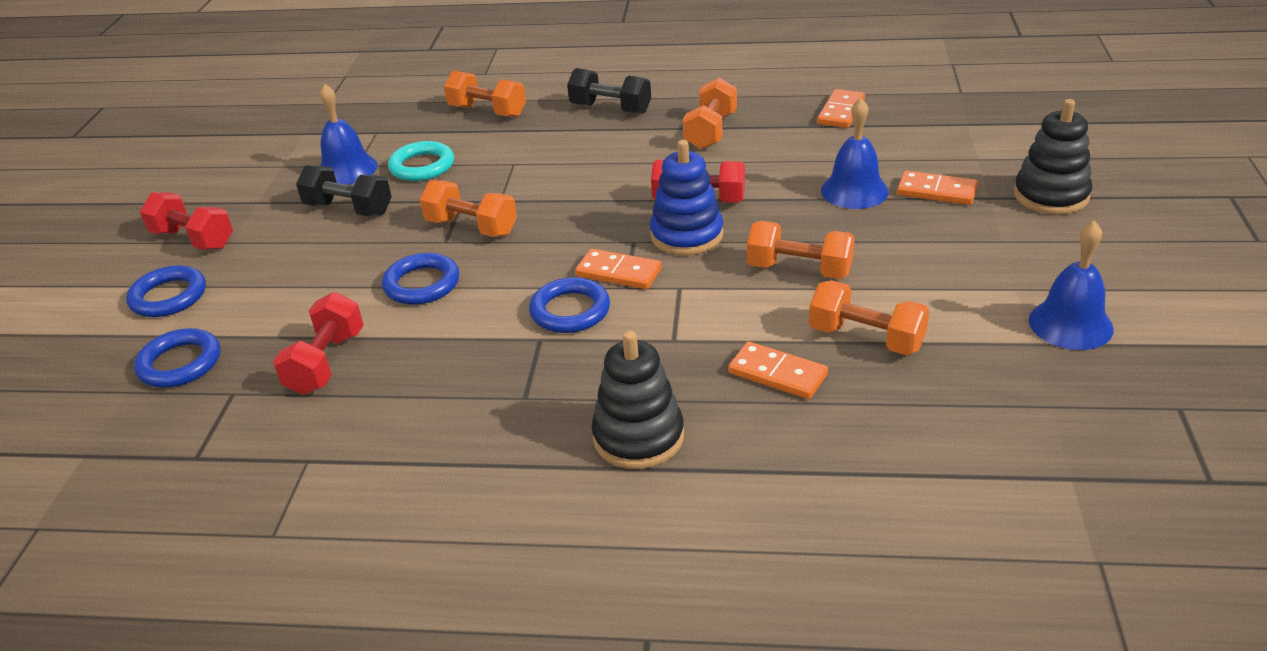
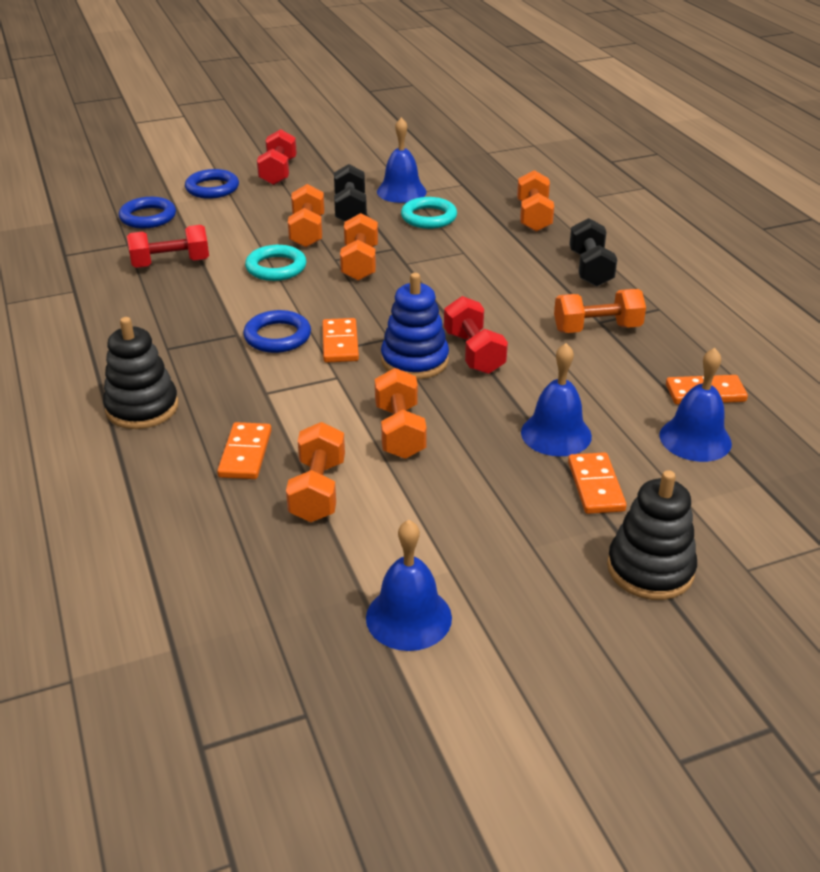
camera: 60 degrees right, 0 degrees up
blue ring [382,253,459,305] -> turquoise ring [245,245,307,281]
none -> orange dumbbell [288,184,324,247]
none -> blue bell [659,348,732,462]

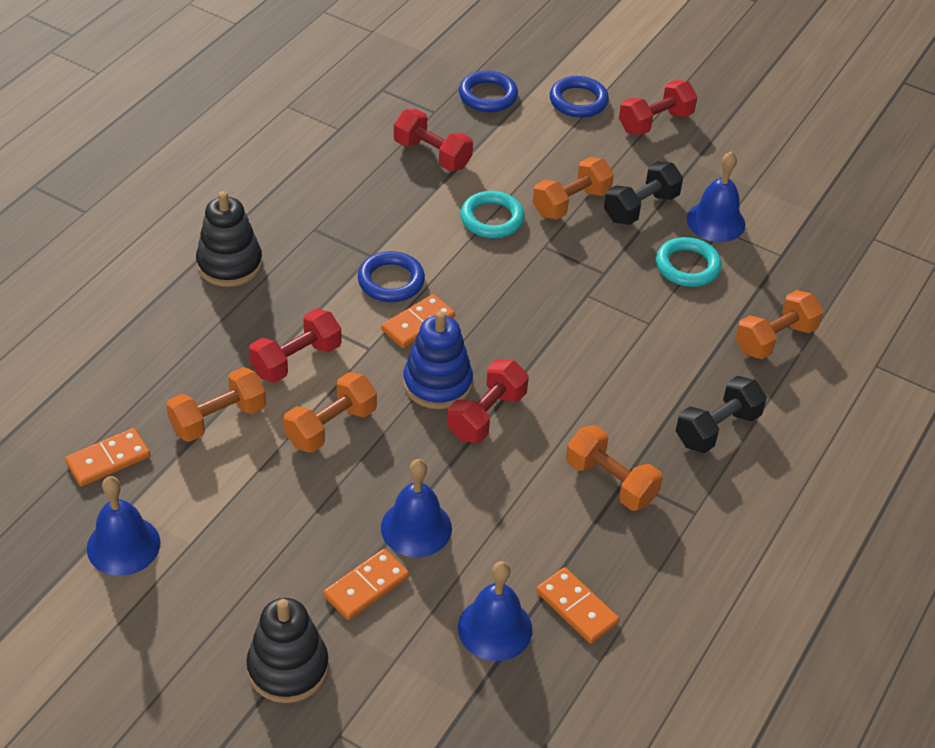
camera: 50 degrees right, 10 degrees up
orange domino [217,422,271,479] -> orange domino moved to [65,428,150,486]
orange dumbbell [340,213,378,281] -> none
none -> red dumbbell [249,308,342,383]

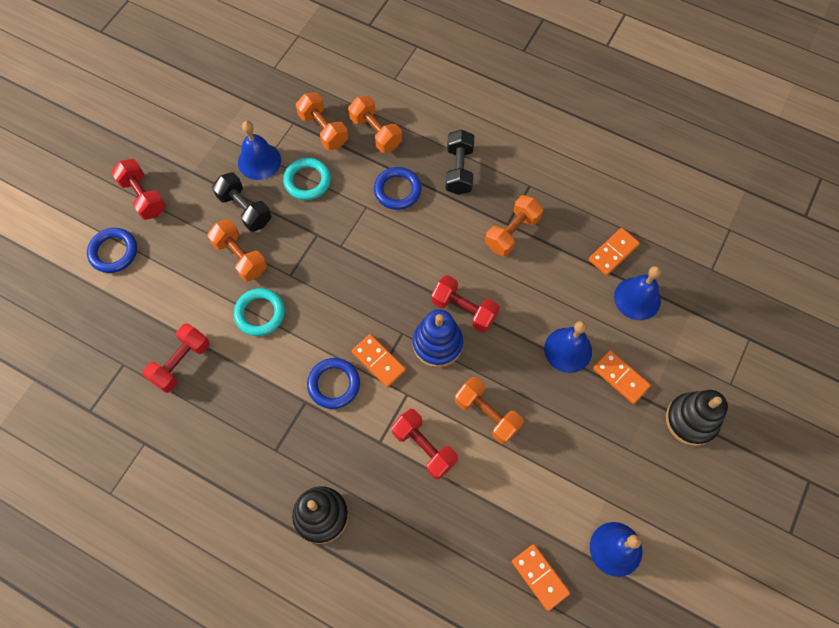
camera: 90 degrees left, 20 degrees up
orange dumbbell [166,367,266,442] -> orange dumbbell moved to [296,92,348,150]
blue ring [459,71,518,112] -> blue ring moved to [374,167,422,210]
black dumbbell [676,376,767,453] -> black dumbbell turned 45 degrees clockwise [446,130,474,195]

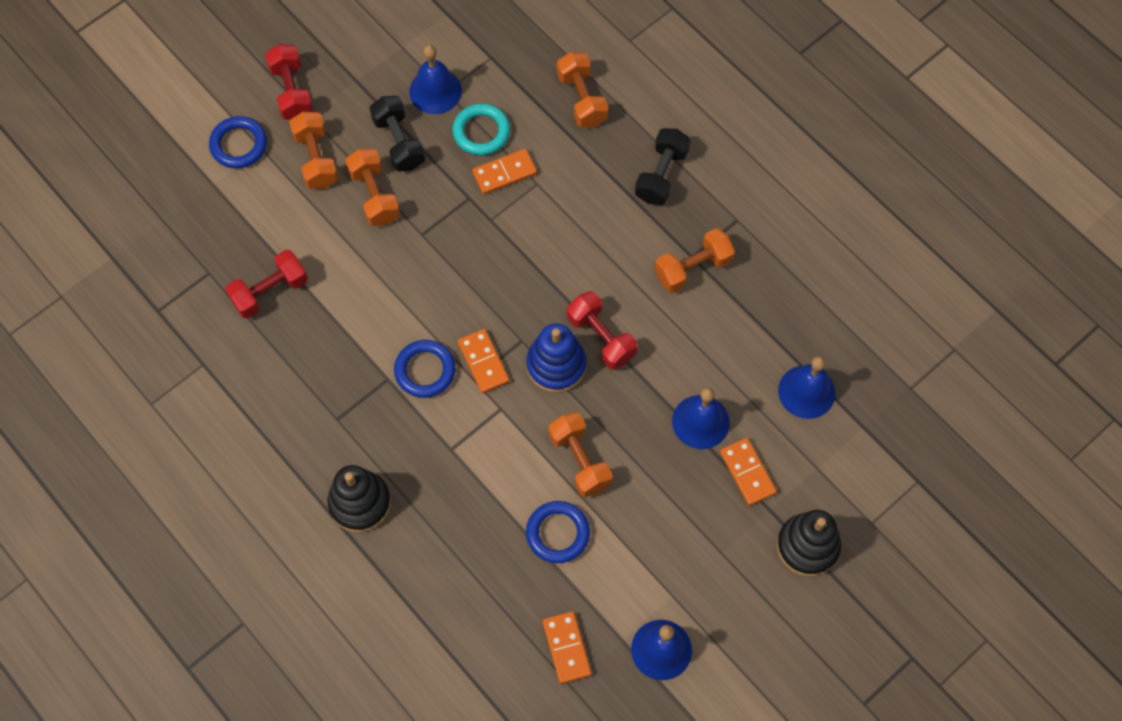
camera: 20 degrees right, 0 degrees up
turquoise ring [234,288,285,336] -> none
orange dumbbell [296,92,348,150] -> orange dumbbell moved to [289,112,338,189]
blue ring [374,167,422,210] -> blue ring moved to [526,501,590,563]
red dumbbell [391,409,458,480] -> none
orange domino [589,228,640,275] -> orange domino moved to [472,149,537,195]

